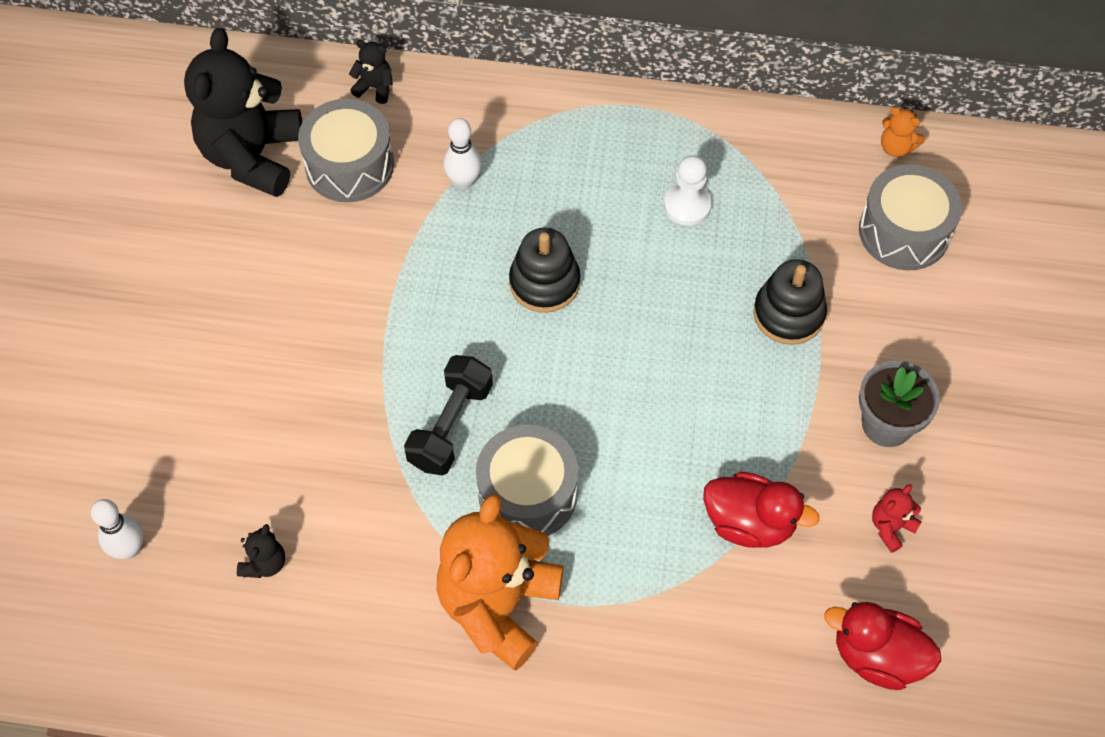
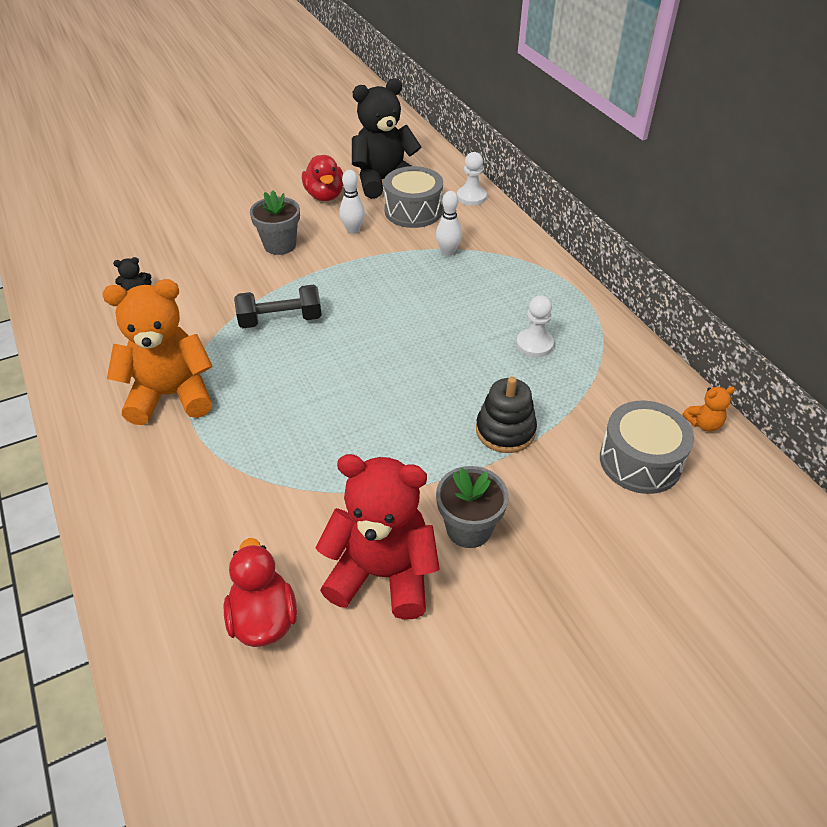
camera: 55 degrees right, 15 degrees down
white bowling pin [91,499,143,559] -> white bowling pin moved to [339,170,365,234]
black teddy bear [349,40,393,104] -> white pawn [457,152,487,206]
grey drum [476,424,578,536] -> none
black stacking toy [509,228,580,313] -> none
red duck [703,472,819,548] -> red duck moved to [302,155,343,201]
red teddy bear [872,484,922,553] -> red teddy bear [315,454,440,620], size x2.46
orange teddy bear [881,107,925,157] -> orange teddy bear turned 105 degrees counterclockwise [682,387,735,431]
none -> grey flower pot [250,190,300,255]

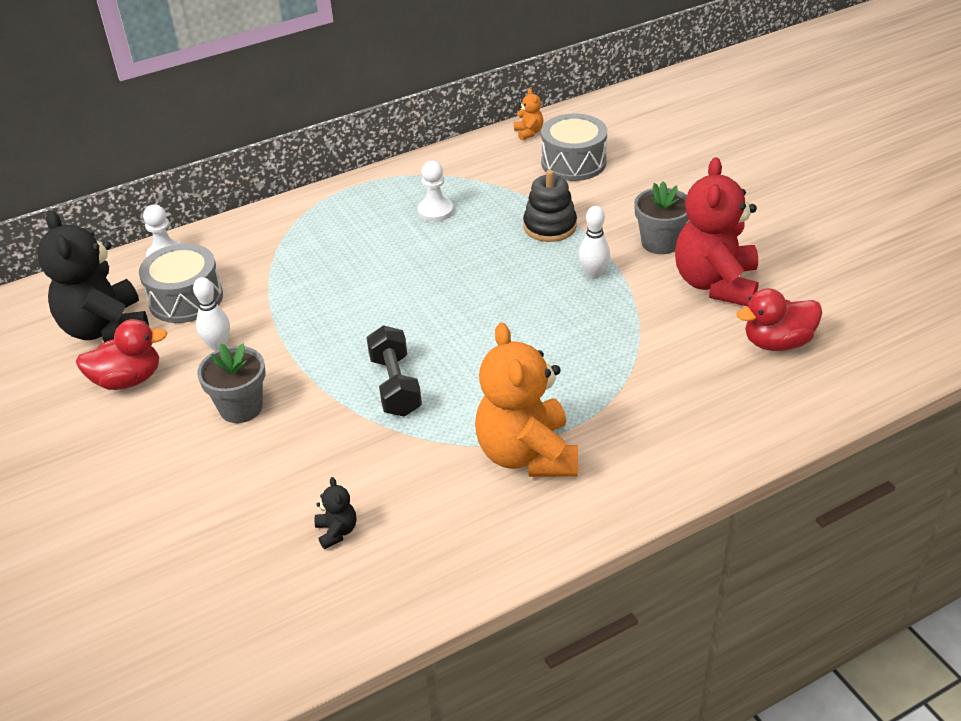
camera: 90 degrees left, 5 degrees down
white bowling pin [436,191,462,256] -> white bowling pin moved to [579,206,610,279]

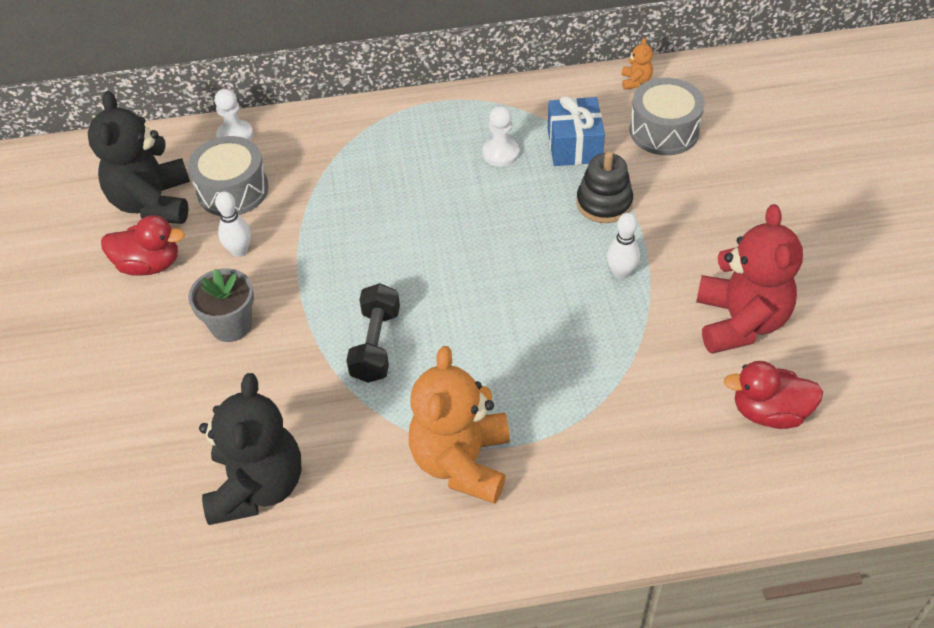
camera: 20 degrees right, 10 degrees up
black teddy bear [314,477,356,549] -> black teddy bear [199,373,301,525], size x2.46
grey flower pot [634,181,689,254] -> none
red teddy bear [675,157,759,307] -> red teddy bear turned 150 degrees clockwise [696,204,803,354]
none -> blue gift [548,96,605,166]

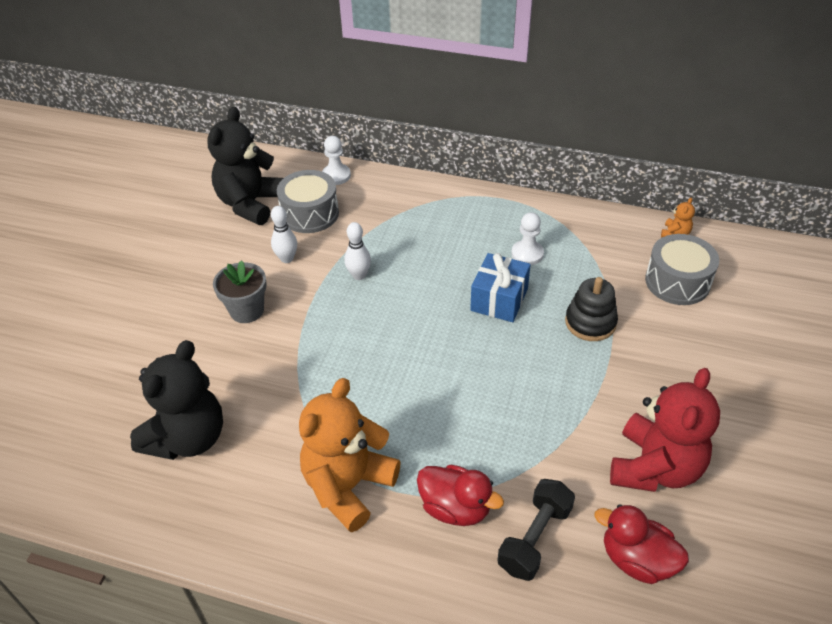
camera: 25 degrees right, 5 degrees down
red duck [101,215,185,276] -> red duck moved to [417,465,504,526]
black dumbbell [346,283,400,383] -> black dumbbell moved to [498,479,575,581]
blue gift [548,96,605,166] -> blue gift moved to [470,253,531,322]
white bowling pin [607,213,640,279] -> white bowling pin moved to [344,222,371,280]

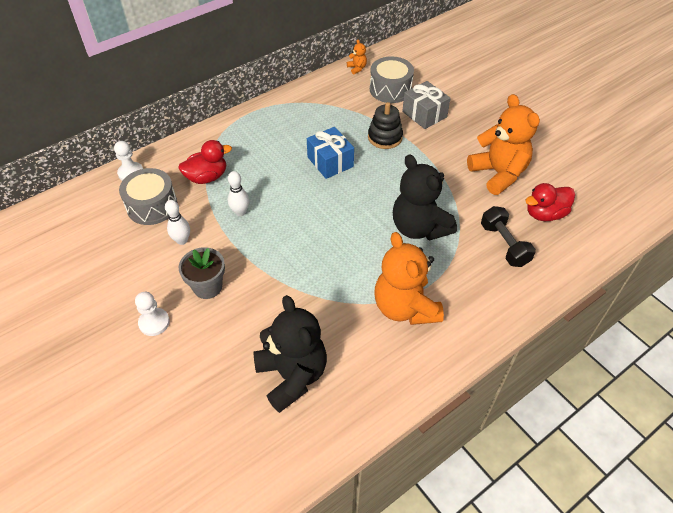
camera: 55 degrees left, 5 degrees up
black teddy bear [207,107,283,225] -> black teddy bear moved to [393,154,457,241]
red duck [417,465,504,526] -> red duck moved to [178,140,232,184]
white pawn [511,212,544,265] -> white pawn moved to [135,292,170,336]
red teddy bear [610,368,720,492] -> orange teddy bear [467,94,540,195]
none -> grey gift [402,81,451,129]

